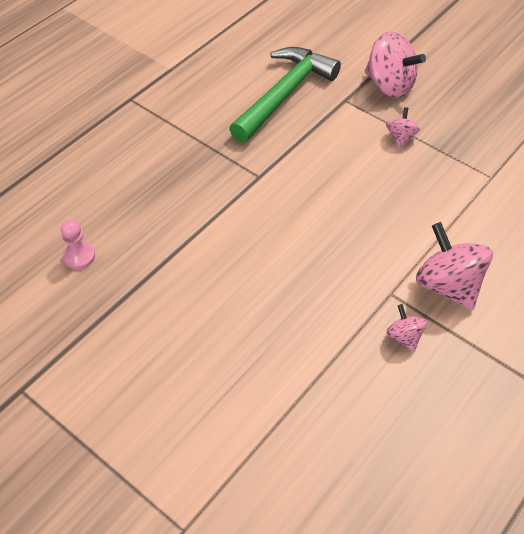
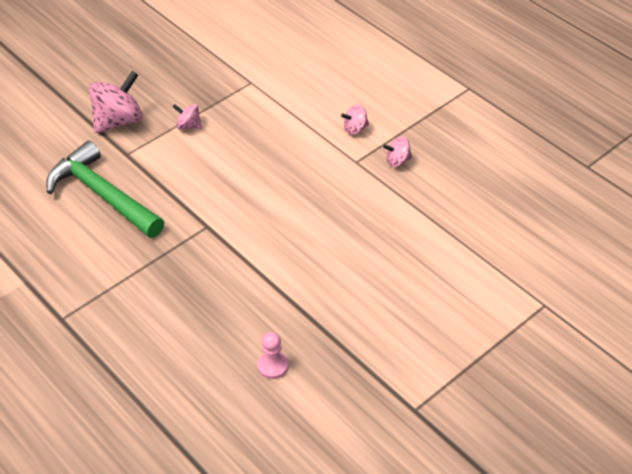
camera: 80 degrees left, 5 degrees down
pink spinning top [416,222,493,311] -> pink spinning top [341,104,369,135], size x0.50

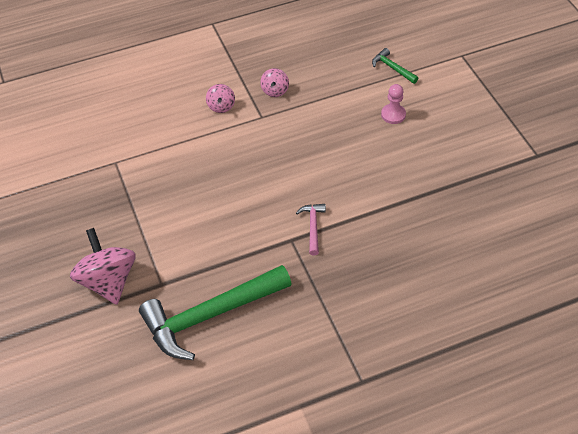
camera: 70 degrees left, 5 degrees up
pink spinning top [173,104,202,129] -> none
pink pawn [257,332,289,379] -> pink pawn moved to [381,84,406,124]
none -> pink hammer [296,204,326,255]
none -> green hammer [372,48,418,84]

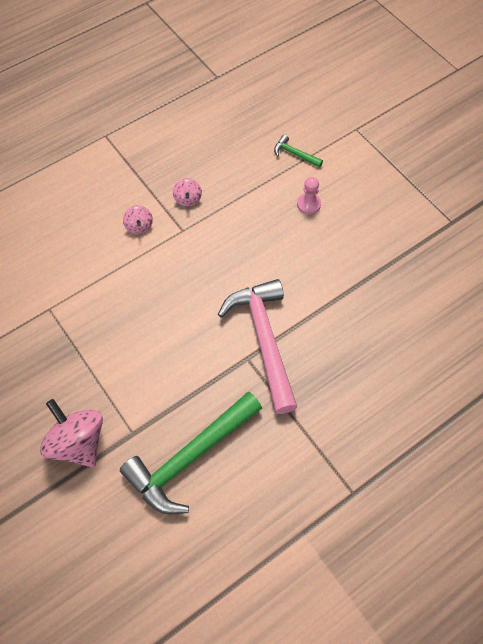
camera: 15 degrees left, 10 degrees up
pink hammer [296,204,326,255] -> pink hammer [218,279,297,414], size x2.35

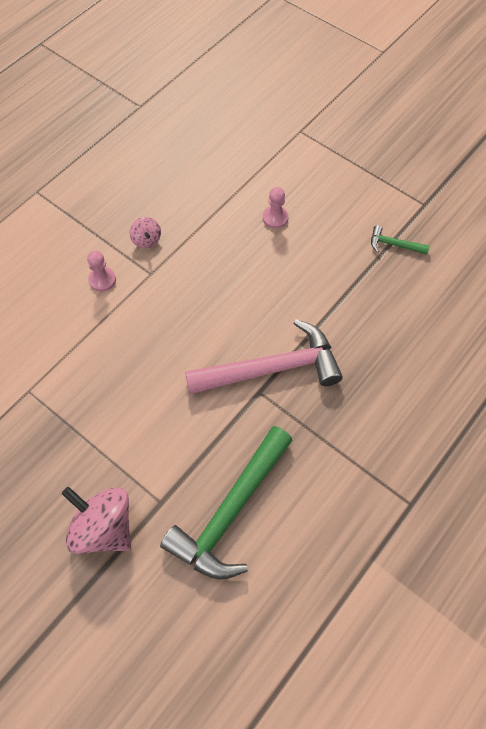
camera: 15 degrees left, 0 degrees up
pink spinning top [123,205,153,234] -> pink pawn [87,251,116,292]
pink hammer [218,279,297,414] -> pink hammer turned 105 degrees clockwise [185,319,343,394]
green hammer [274,134,323,168] -> green hammer moved to [371,225,430,254]

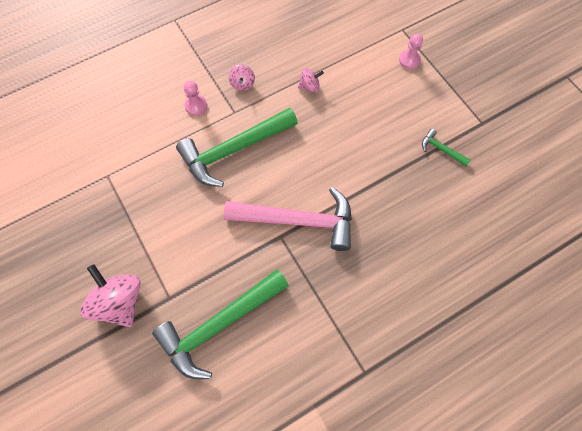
camera: 20 degrees right, 5 degrees up
pink pawn [263,187,288,229] -> pink pawn moved to [399,34,423,69]
none -> green hammer [176,108,298,187]
none -> pink spinning top [298,68,324,92]

